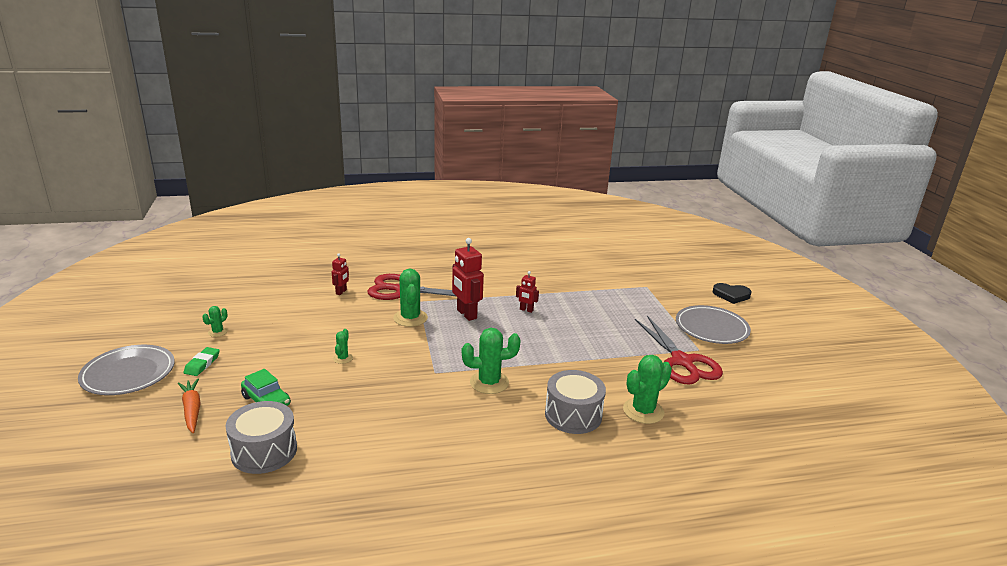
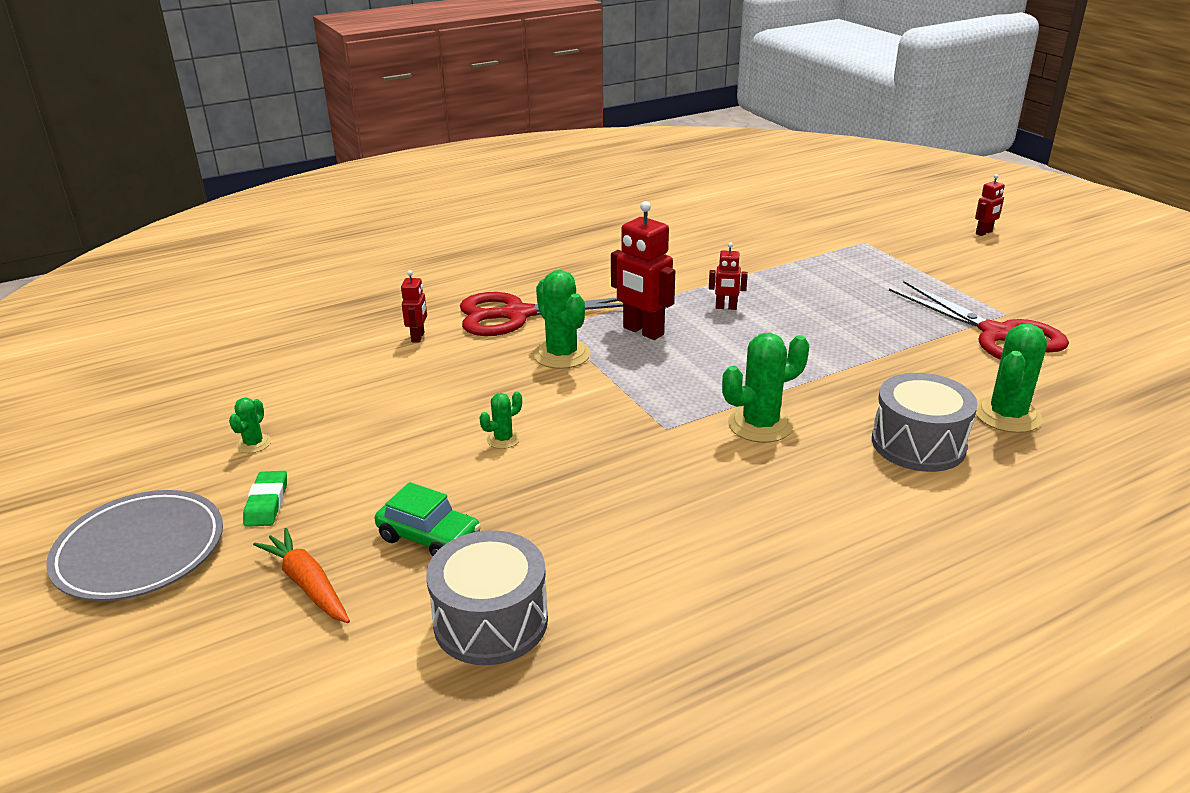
camera: 15 degrees left, 5 degrees up
green cactus [333,329,353,364] -> green cactus turned 60 degrees clockwise [480,392,522,449]
grey plate [676,305,751,344] -> none
black heart [713,283,752,304] -> red robot [975,174,1005,236]

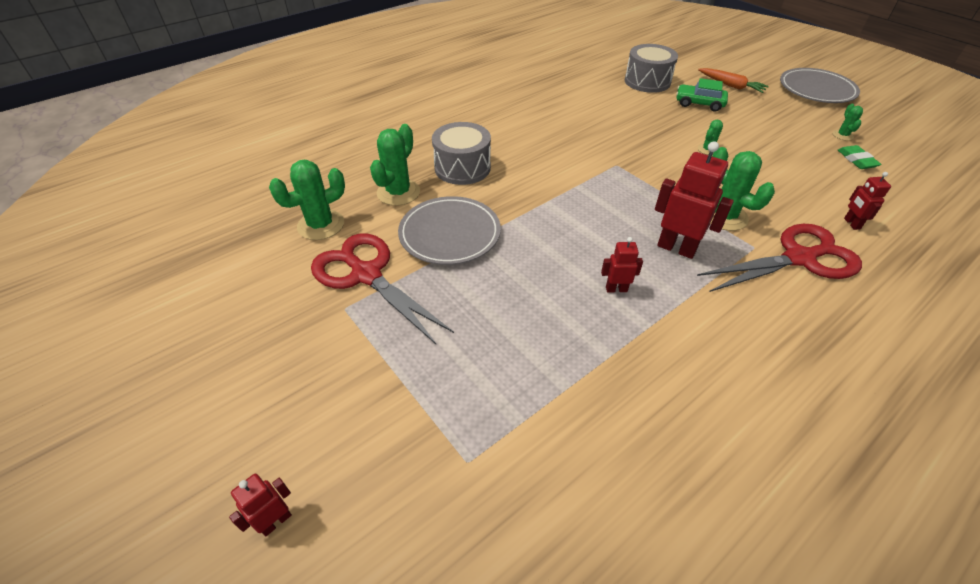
camera: 170 degrees right, 15 degrees up
green eraser [243,471,287,527] -> green eraser moved to [838,145,882,169]
green cactus [722,333,809,443] -> green cactus moved to [269,160,345,240]
none -> grey plate [398,196,501,265]

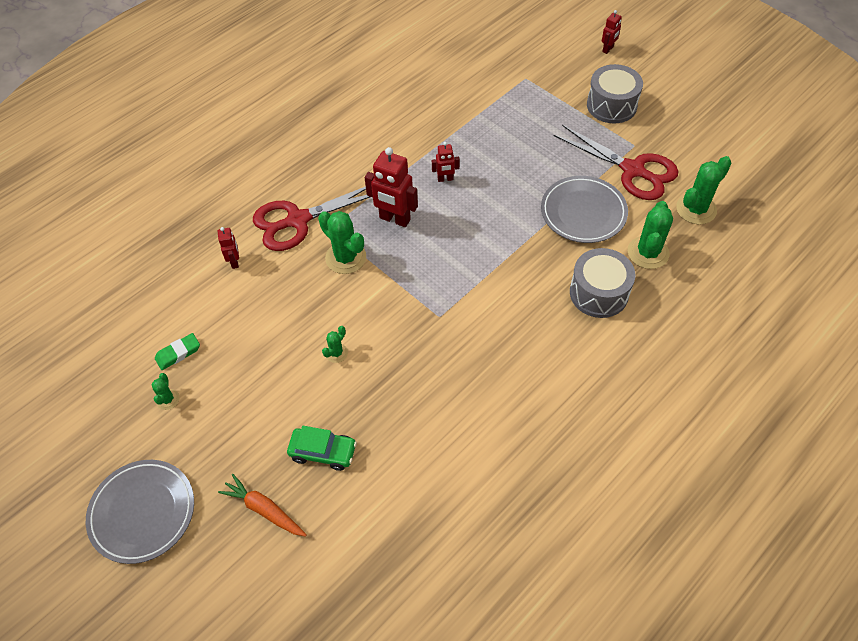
camera: 175 degrees right, 10 degrees up
grey drum [625,44,678,93] -> grey drum moved to [587,64,643,123]
green eraser [838,145,882,169] -> green eraser turned 75 degrees clockwise [155,333,200,370]

